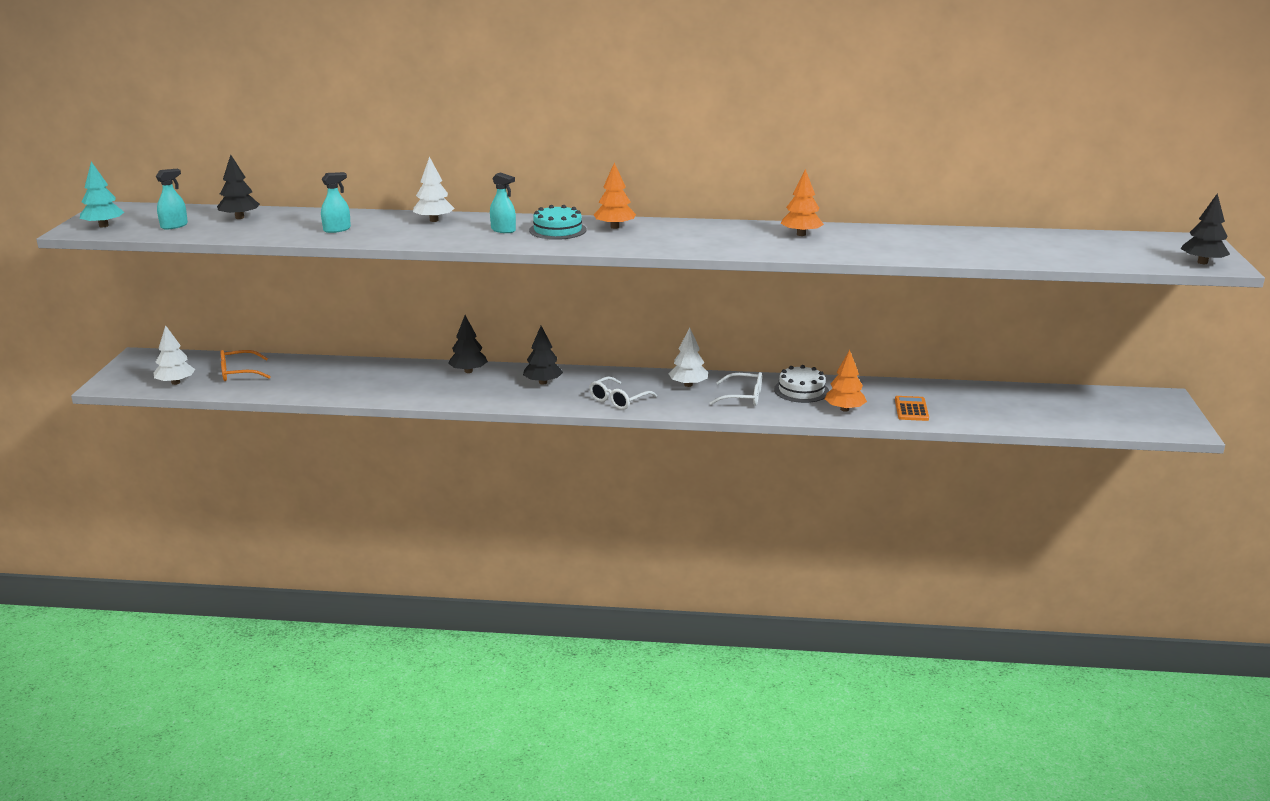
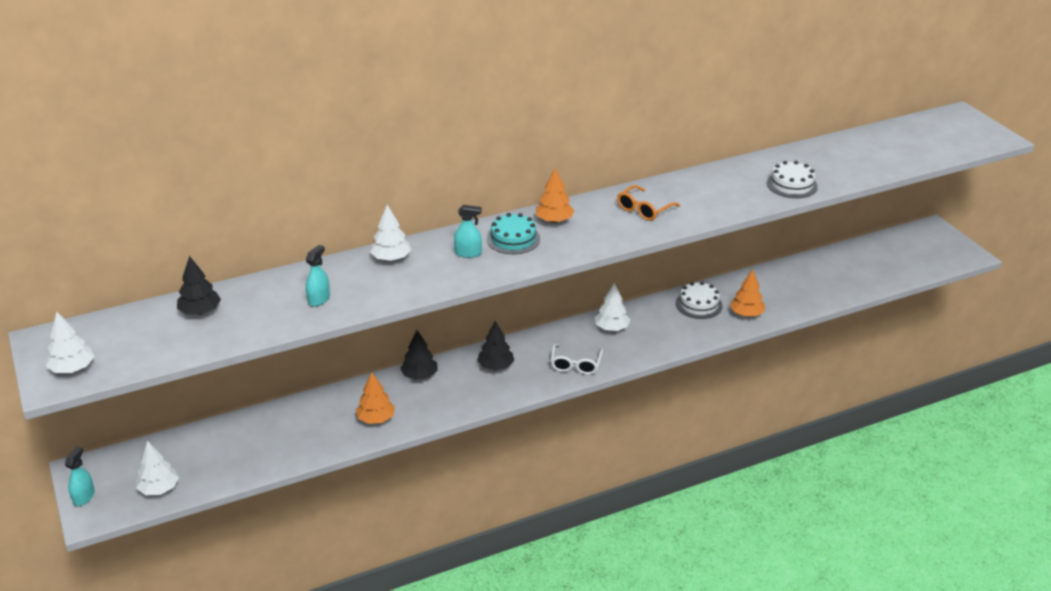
camera: 30 degrees left, 10 degrees up
turquoise tree [80,162,124,227] -> white tree [46,312,94,373]
turquoise spray bottle [156,169,188,229] -> turquoise spray bottle moved to [65,447,95,506]
orange glasses [220,350,271,381] -> orange glasses moved to [617,185,680,221]
white glasses [710,372,762,406] -> none
orange tree [780,169,824,236] -> orange tree moved to [356,372,395,424]
orange calculator [895,396,929,421] -> none
black tree [1180,193,1230,264] -> none
none -> white cake [767,161,818,198]

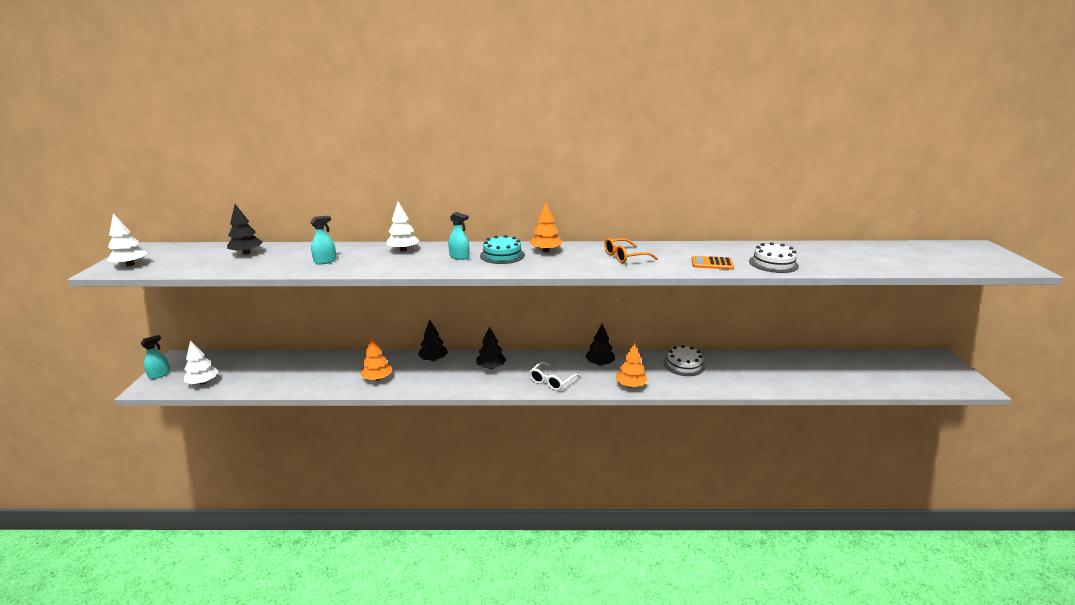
camera: 25 degrees right, 10 degrees down
white tree [595,283,630,331] -> black tree [585,323,615,366]
orange tree [730,269,765,317] -> orange tree moved to [616,343,648,388]
none -> orange calculator [691,256,734,270]

